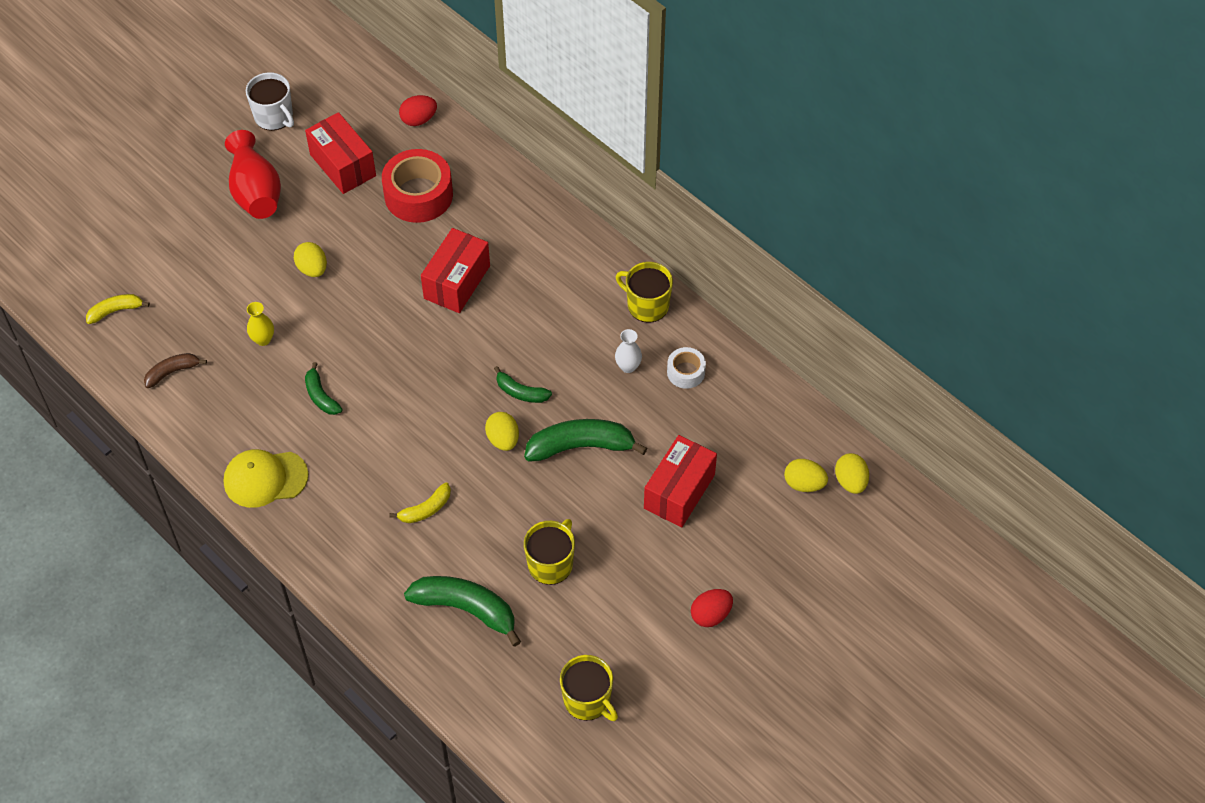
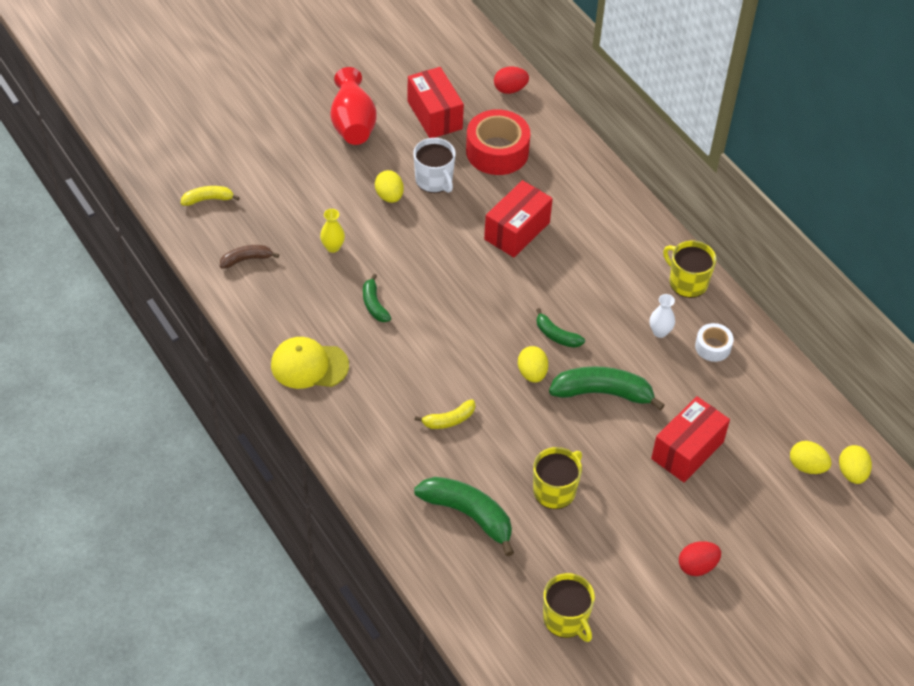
camera: 10 degrees right, 5 degrees down
white mug [246,72,294,131] -> white mug moved to [413,138,456,193]

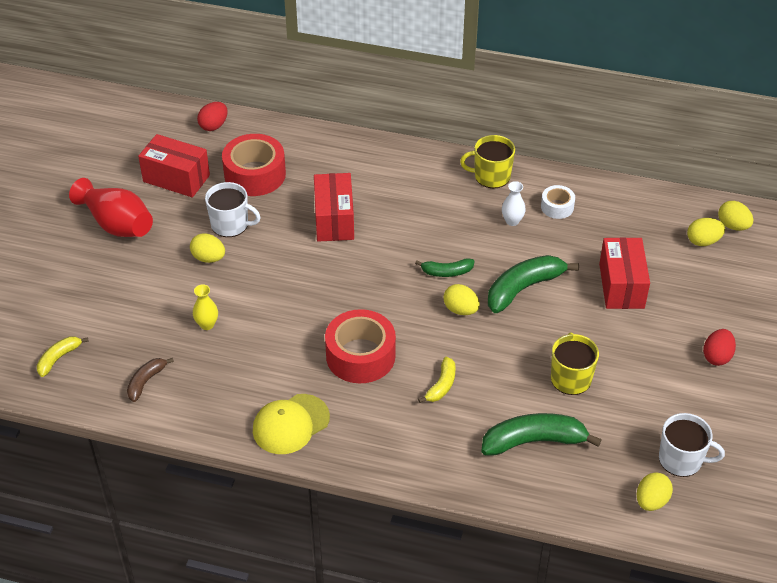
camera: 40 degrees left, 5 degrees down
green banana [363,274,391,322] -> none
yellow mug [543,573,595,642] -> white mug [659,413,725,477]
none -> red tape [325,309,396,384]
none -> yellow egg [637,472,673,511]

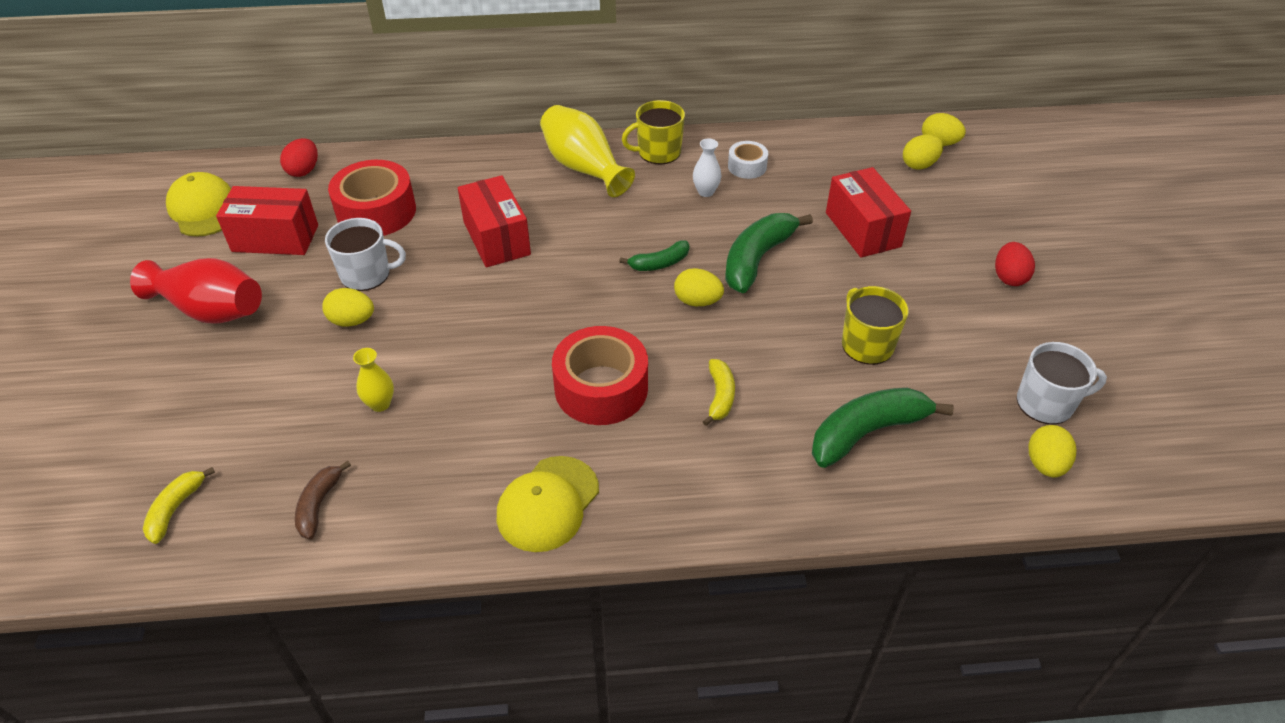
camera: 20 degrees left, 0 degrees up
none -> yellow cap [166,172,231,237]
none -> yellow vase [540,105,635,197]

